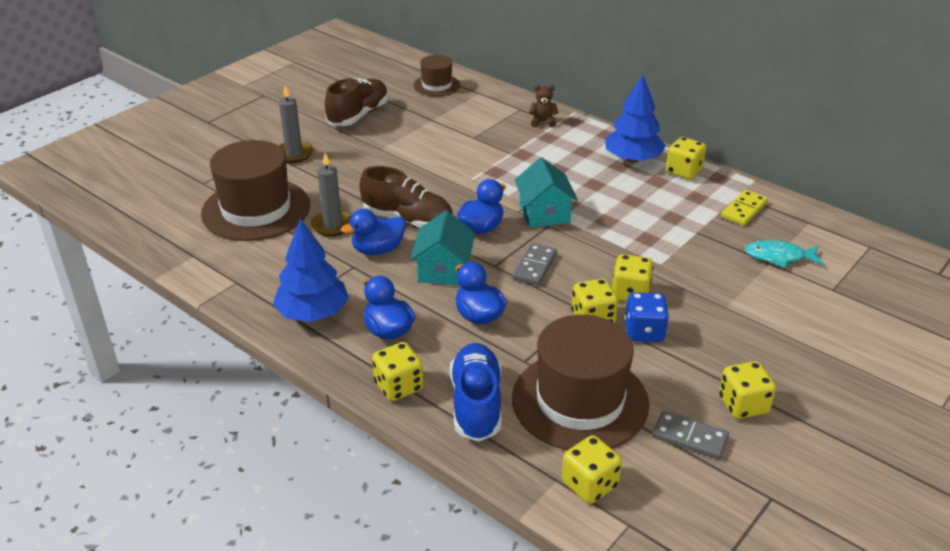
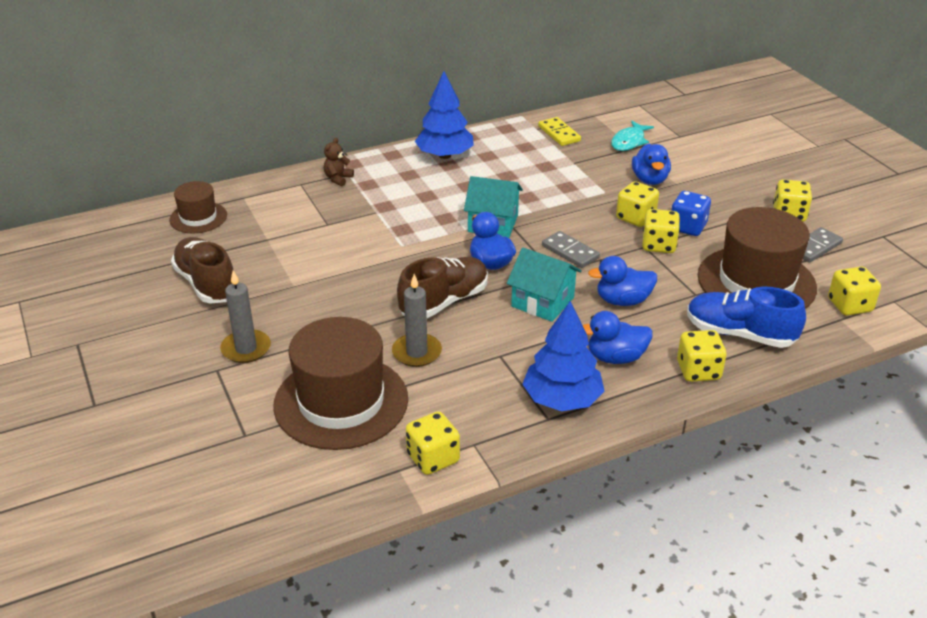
camera: 65 degrees left, 0 degrees up
blue duck [341,209,406,255] -> blue duck moved to [632,144,671,185]
yellow dice [666,137,706,180] -> yellow dice moved to [406,411,460,475]

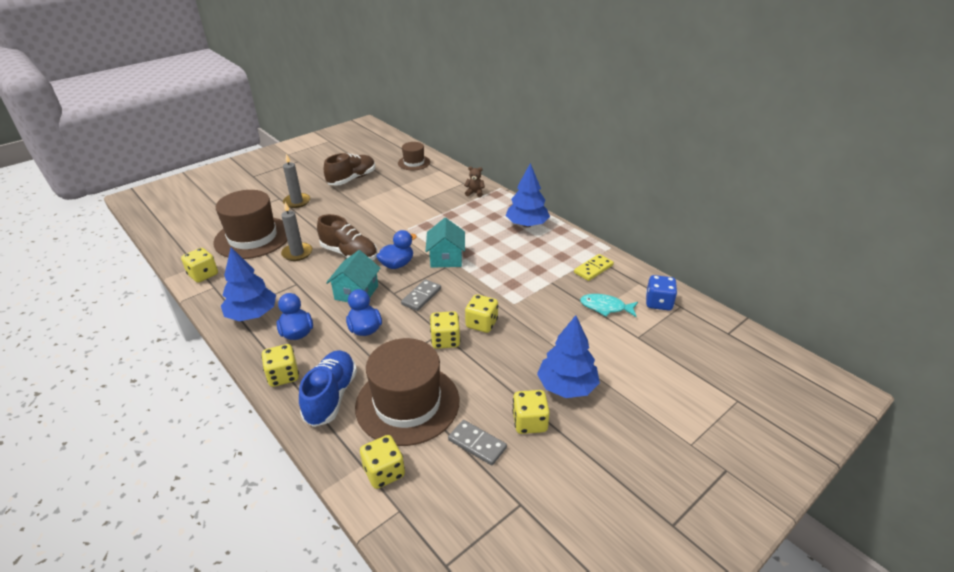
camera: 75 degrees right, 0 degrees up
blue duck [632,144,671,185] -> none
blue dice [671,191,711,236] -> blue dice moved to [646,275,677,310]
none -> blue tree [537,315,600,398]

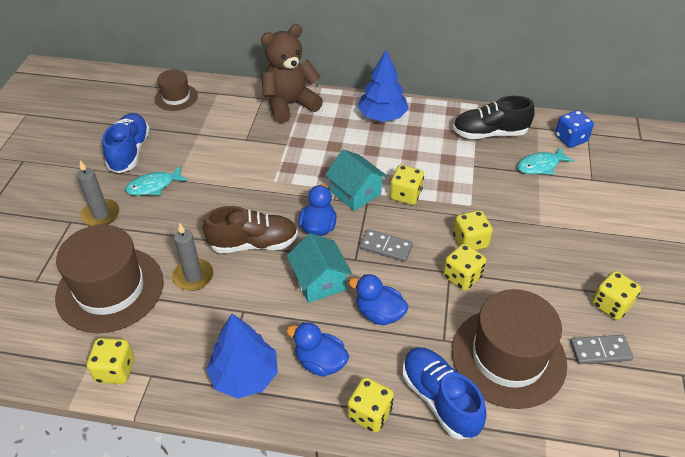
camera: 40 degrees left, 10 degrees up
brown shoe [324,153,375,186] -> blue shoe [102,113,150,173]
yellow dice [360,435,405,489] -> yellow dice moved to [390,165,424,205]
grey domino [401,279,441,311] -> grey domino turned 60 degrees counterclockwise [359,229,413,262]
brown teddy bear [464,167,485,197] -> brown teddy bear [261,24,323,123], size x2.41
blue tree [537,315,600,398] -> none
yellow domino [574,254,614,281] -> black shoe [453,96,535,139]
none -> turquoise fish [125,166,188,196]

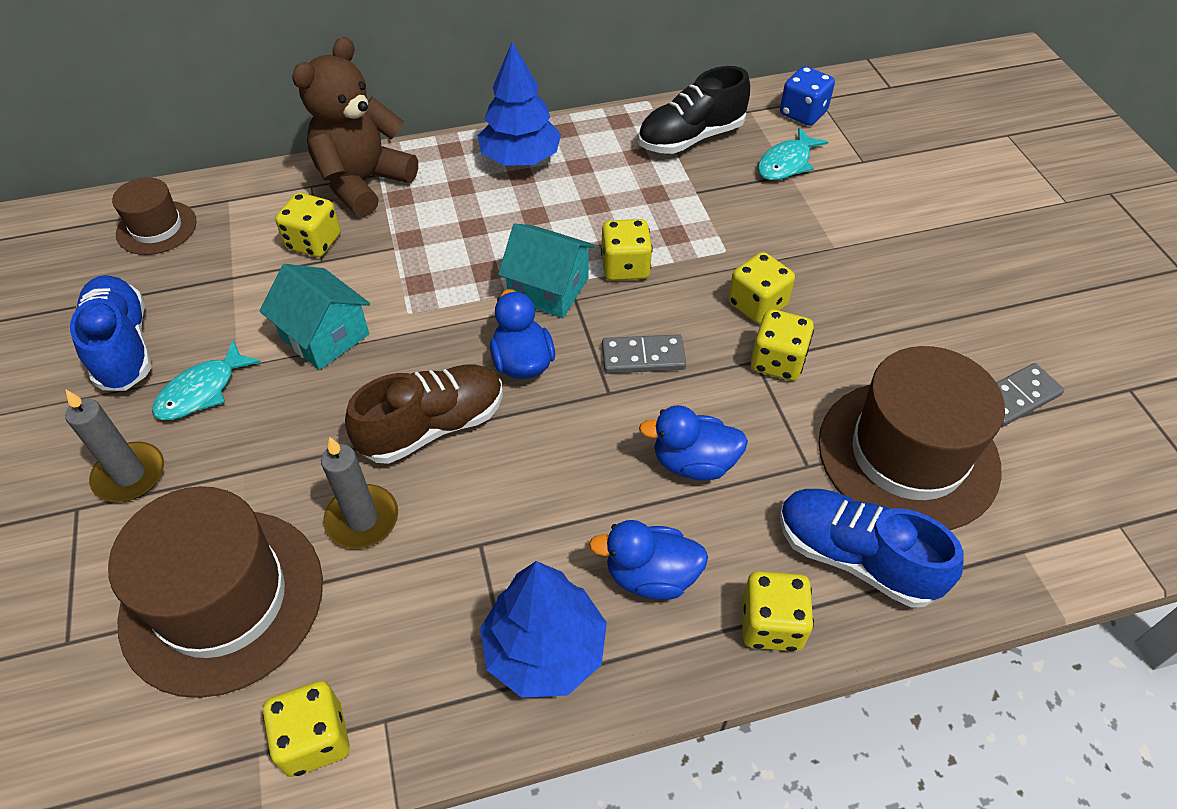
camera: 25 degrees left, 5 degrees up
turquoise house [287,233,352,303] -> turquoise house moved to [259,264,370,370]
yellow dice [592,271,641,320] -> yellow dice moved to [275,193,341,257]

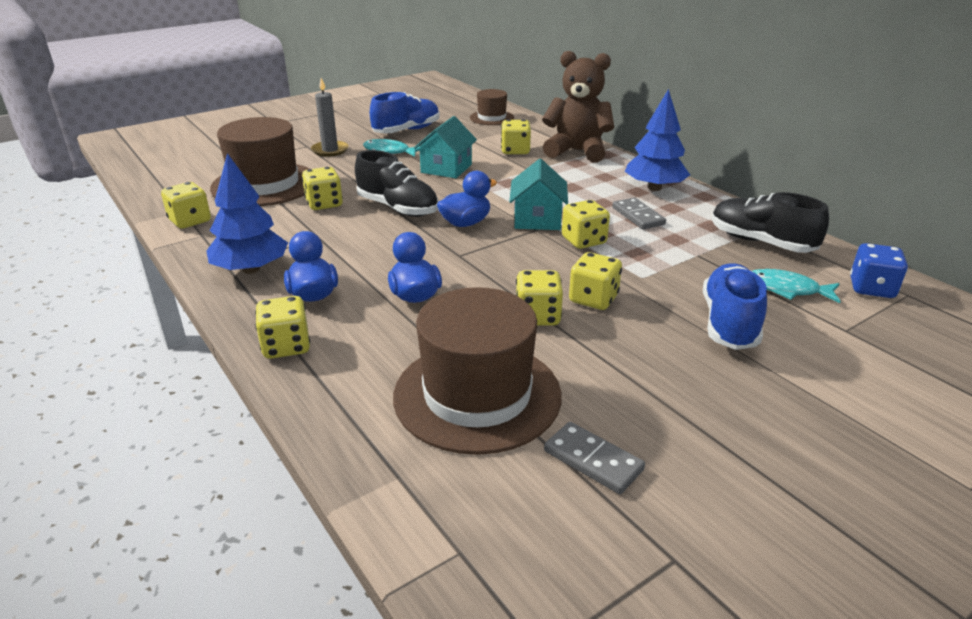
camera: 70 degrees right, 20 degrees down
grey candle [321,437,398,549] -> yellow dice [302,167,343,210]
brown shoe [345,365,503,464] -> black shoe [355,150,438,217]
grey domino [602,334,686,373] -> grey domino moved to [612,198,666,230]
blue shoe [779,489,964,608] -> blue shoe moved to [703,263,767,350]

